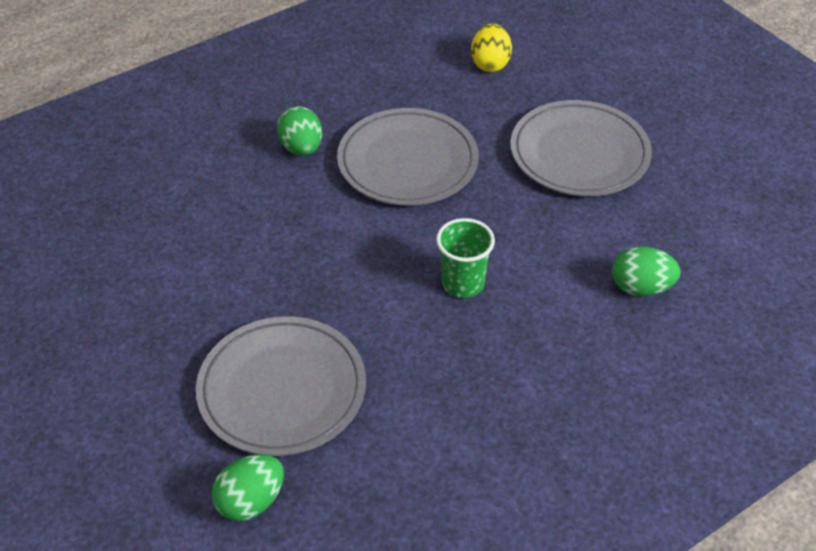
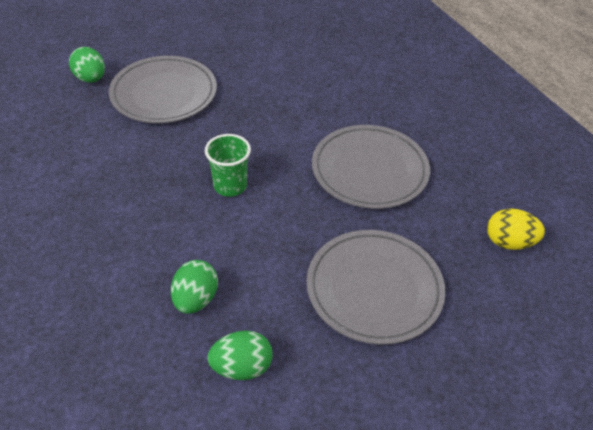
camera: 95 degrees right, 0 degrees up
green egg [277,106,322,156] -> green egg moved to [207,331,273,380]

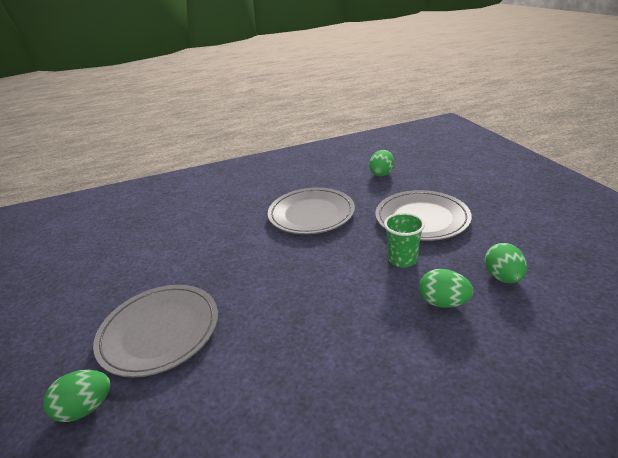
camera: 75 degrees left, 15 degrees down
green cup [205,134,251,197] -> green cup moved to [384,213,425,268]
yellow egg [487,208,545,250] -> green egg [369,150,394,177]

